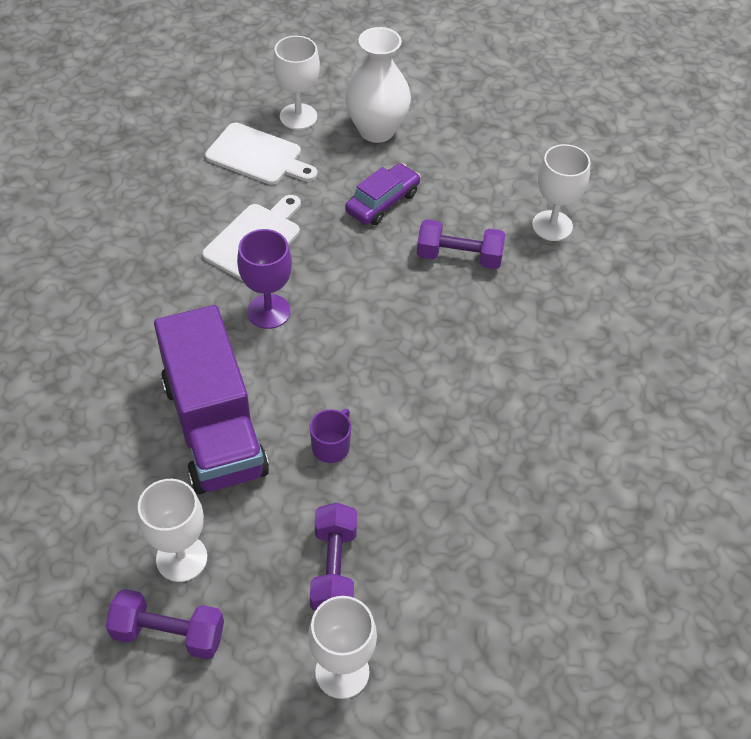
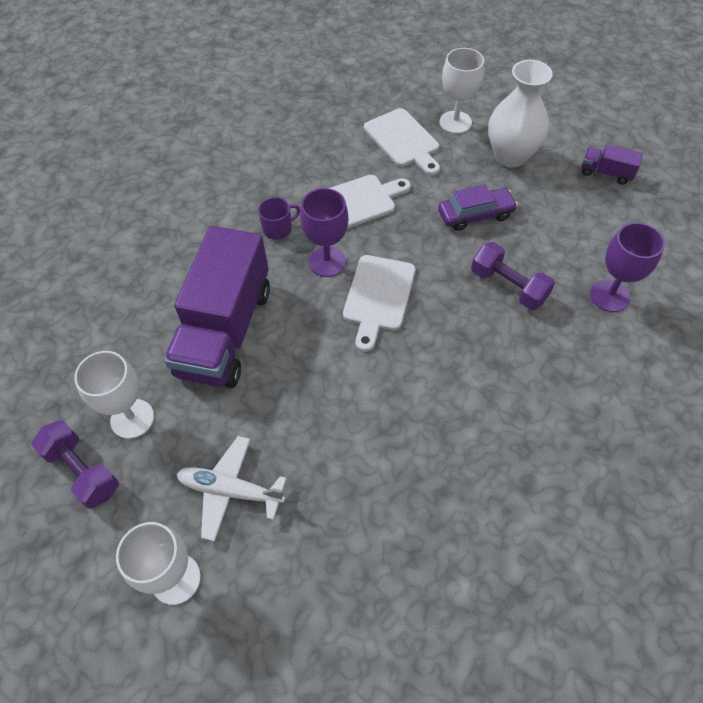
camera: 35 degrees right, 5 degrees up
purple mug [310,409,351,463] -> purple mug moved to [258,197,301,240]
purple dumbbell [310,503,357,611] -> white plane [176,436,287,542]
white goblet [532,144,590,241] -> purple goblet [590,222,665,312]
none -> white cutting board [343,255,416,352]
none -> purple truck [582,144,643,185]

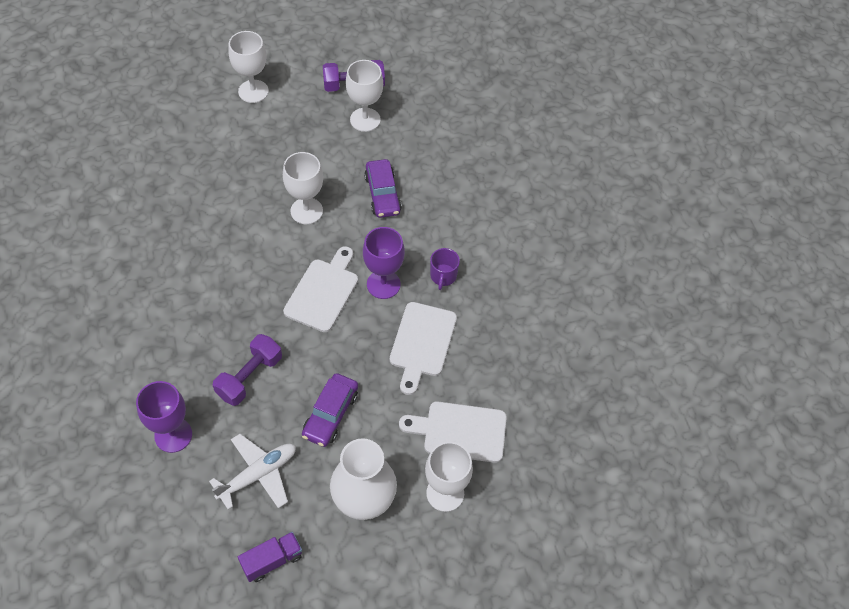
camera: 125 degrees right, 0 degrees up
purple truck [164,226,270,388] -> purple car [364,159,402,218]
white plane [176,436,287,542] -> white plane moved to [209,434,296,510]
white cutting board [343,255,416,352] -> white cutting board turned 60 degrees clockwise [283,246,358,332]
purple dumbbell [471,242,555,310] -> purple dumbbell turned 45 degrees counterclockwise [213,334,282,406]
none -> white goblet [283,152,323,224]

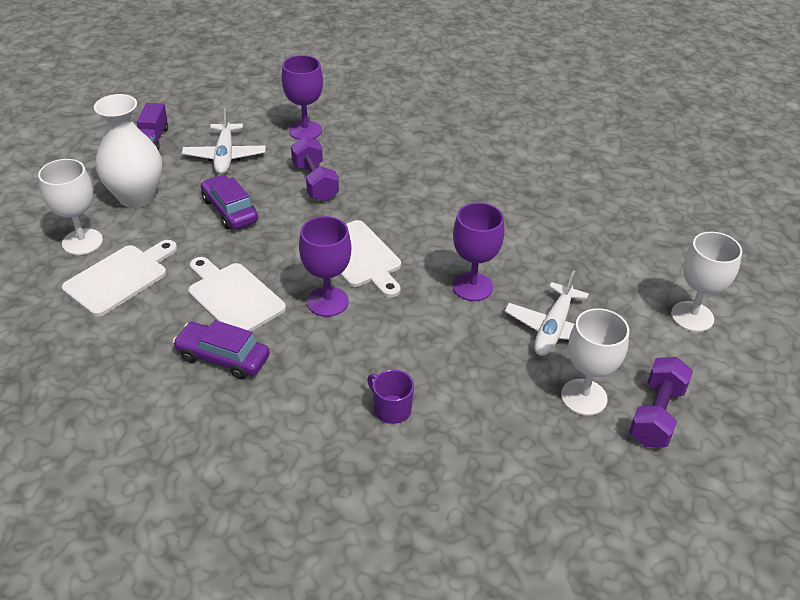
camera: 125 degrees right, 15 degrees down
white goblet [283,152,323,224] -> purple goblet [452,202,505,301]
purple car [364,159,402,218] -> purple car moved to [173,320,270,379]
purple mug [430,248,460,290] -> purple mug moved to [367,370,414,424]
none -> white plane [505,270,589,356]

